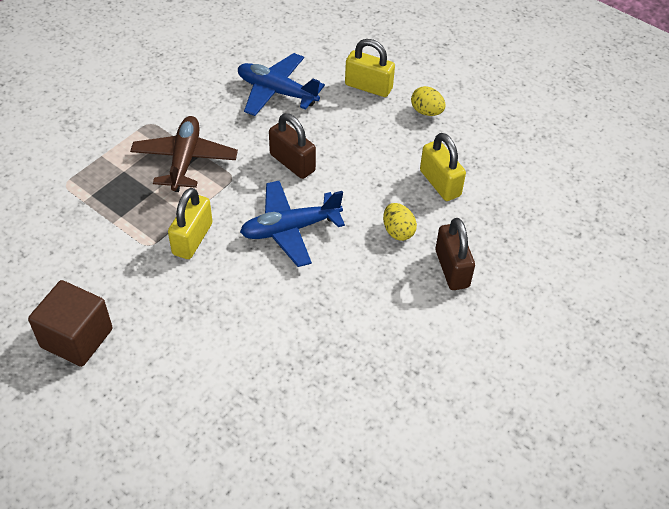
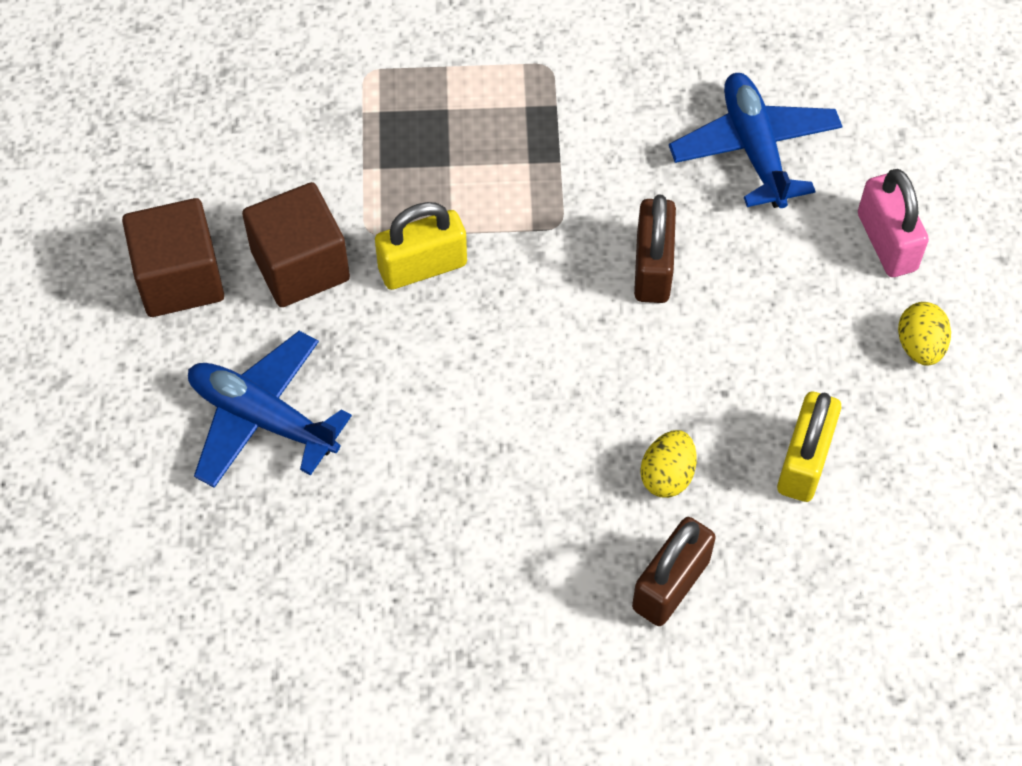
camera: 50 degrees right, 10 degrees up
brown plane [130,116,238,192] -> none
blue plane [240,181,345,267] -> blue plane moved to [188,331,352,488]
yellow padlock [345,39,395,97] -> pink padlock [858,169,929,277]
none -> brown cube [242,182,350,307]

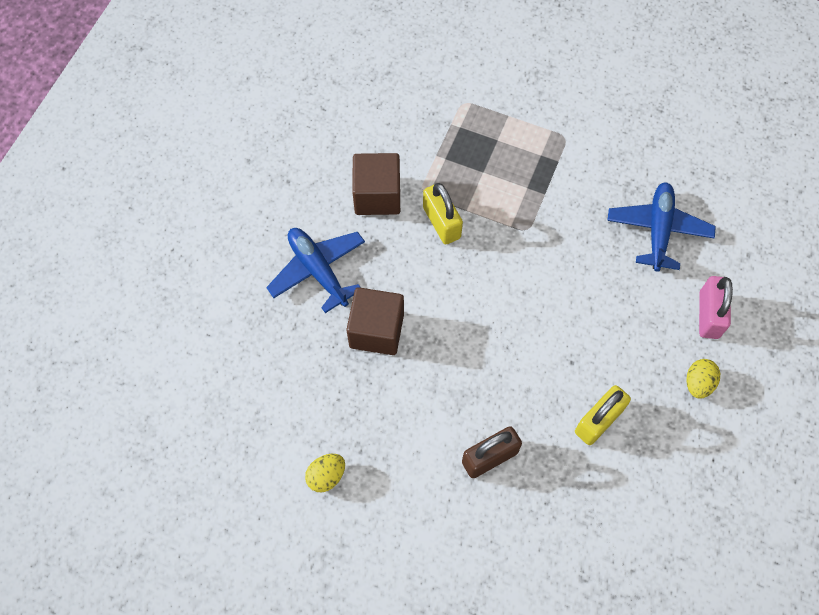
camera: 25 degrees right, 5 degrees up
brown cube [122,198,224,317] -> brown cube moved to [346,287,404,355]
yellow padlock [375,202,467,290] -> yellow padlock turned 60 degrees clockwise [423,183,463,244]
brown padlock [634,194,676,303] -> none
yellow egg [640,430,697,498] -> yellow egg moved to [305,454,345,492]

